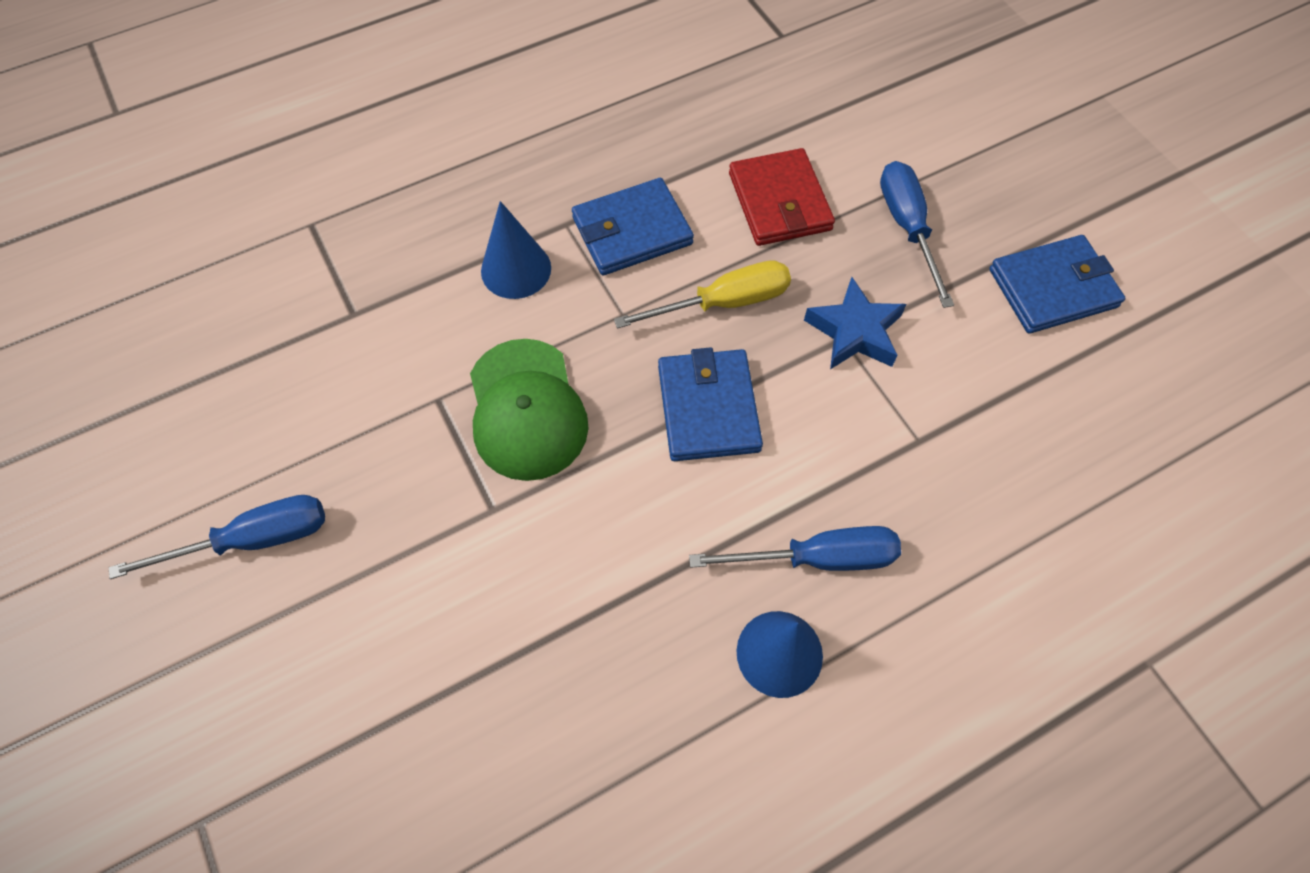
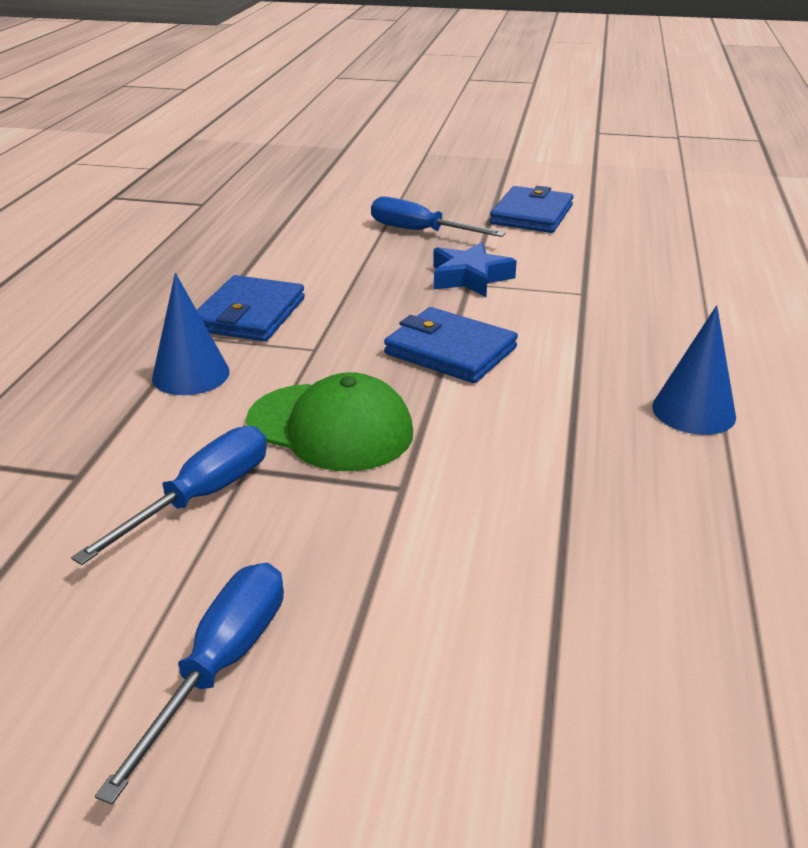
camera: 50 degrees left, 30 degrees down
yellow screwdriver [614,260,791,329] -> none
blue screwdriver [689,526,901,571] -> blue screwdriver moved to [71,426,267,565]
red wallet [729,148,835,246] -> none

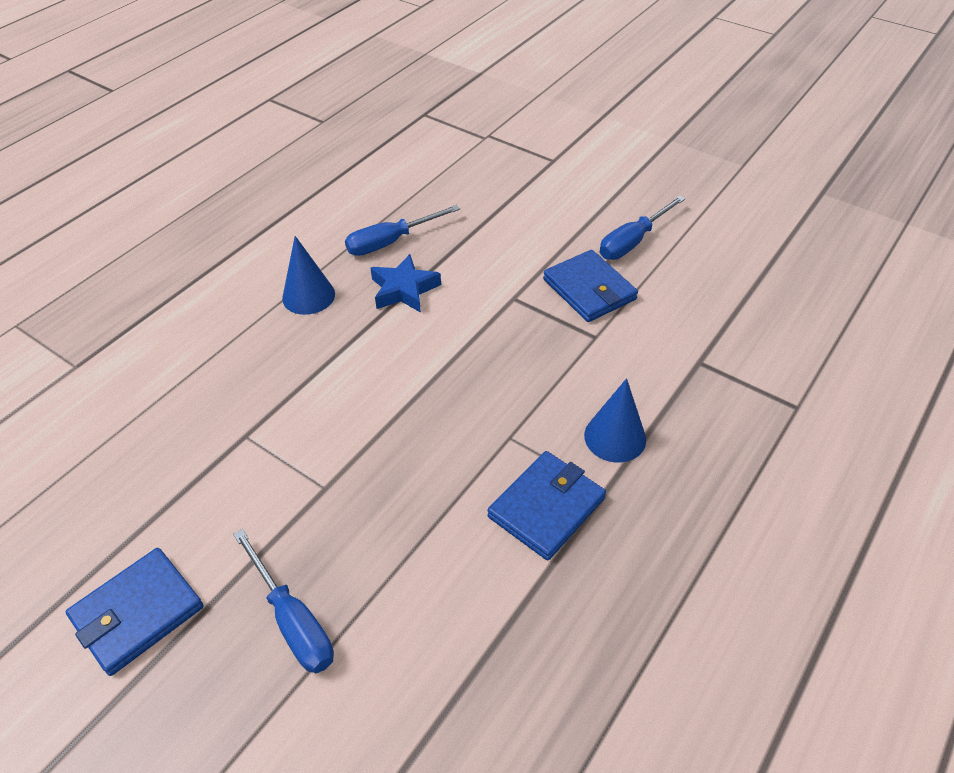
camera: 155 degrees left, 15 degrees up
blue screwdriver [71,426,267,565] -> blue screwdriver moved to [345,205,460,256]
green cap [246,372,413,471] -> none
blue wallet [384,307,518,383] -> blue wallet moved to [543,250,638,322]
blue star [433,242,517,297] -> blue star moved to [370,254,441,313]

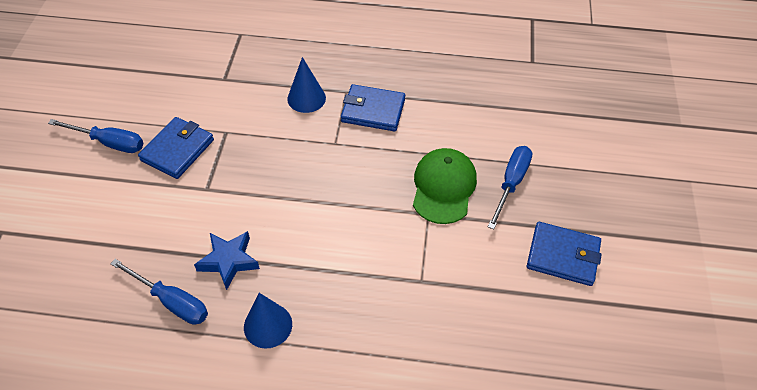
camera: 120 degrees left, 5 degrees up
none -> green cap [413,148,477,224]

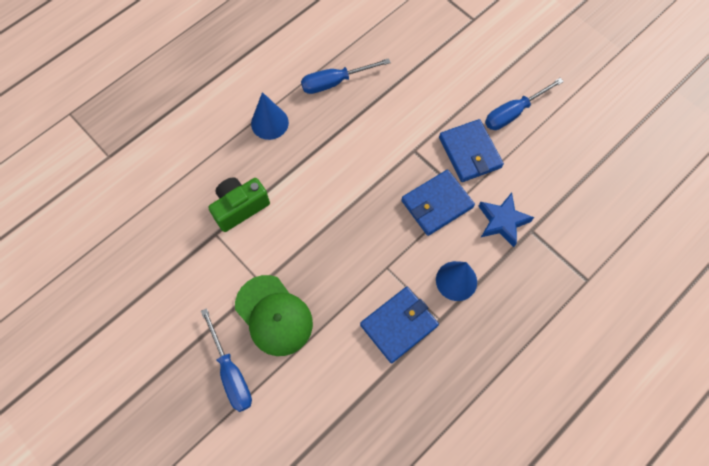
camera: 130 degrees right, 15 degrees up
blue star [194,231,260,290] -> blue star moved to [478,193,534,247]
blue wallet [527,222,602,286] -> blue wallet moved to [401,170,475,236]
none -> green camera [208,177,270,232]

